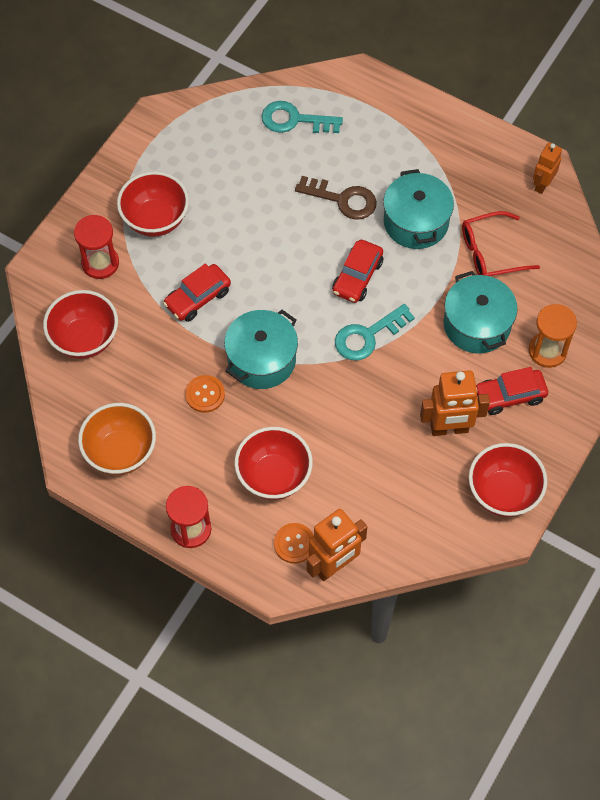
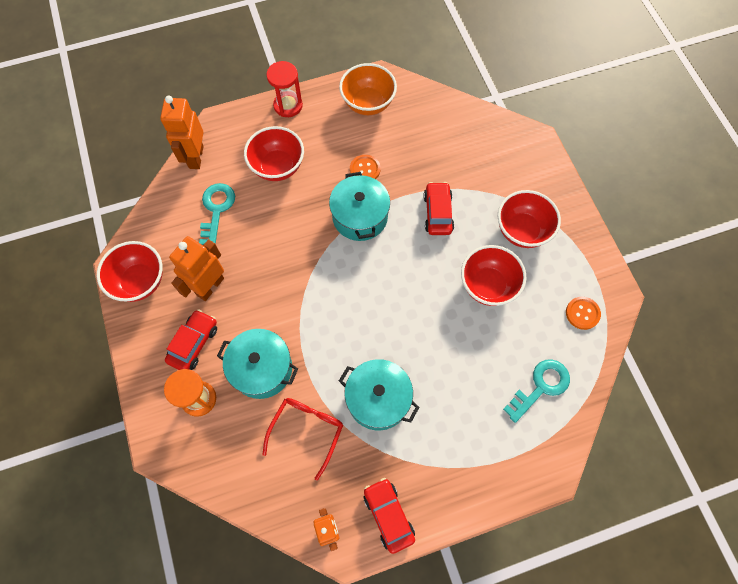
camera: 130 degrees right, 5 degrees up
red bowl [43,290,118,359] -> red bowl moved to [461,245,526,306]
red hourglass [74,215,119,279] -> none
orange button [274,523,314,564] -> orange button moved to [566,297,601,330]
brown key [295,176,377,220] -> none
red car [332,240,383,303] -> red car moved to [364,478,415,554]
turquoise key [335,304,415,361] -> turquoise key moved to [199,183,235,245]

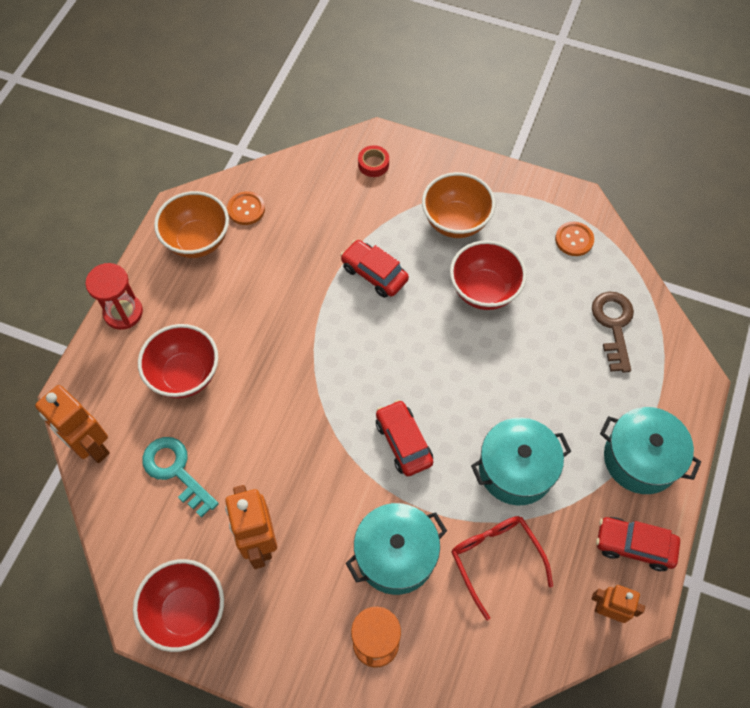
camera: 50 degrees left, 5 degrees down
red car [165,309,217,370] -> red car moved to [376,400,433,476]
turquoise pot [329,172,390,241] -> turquoise pot moved to [600,407,701,494]
orange button [350,155,380,179] -> orange button moved to [227,191,265,225]
red bowl [498,190,561,248] -> orange bowl [422,172,495,238]
turquoise key [503,359,570,423] -> brown key [592,292,634,373]
none -> red tape [358,145,389,177]

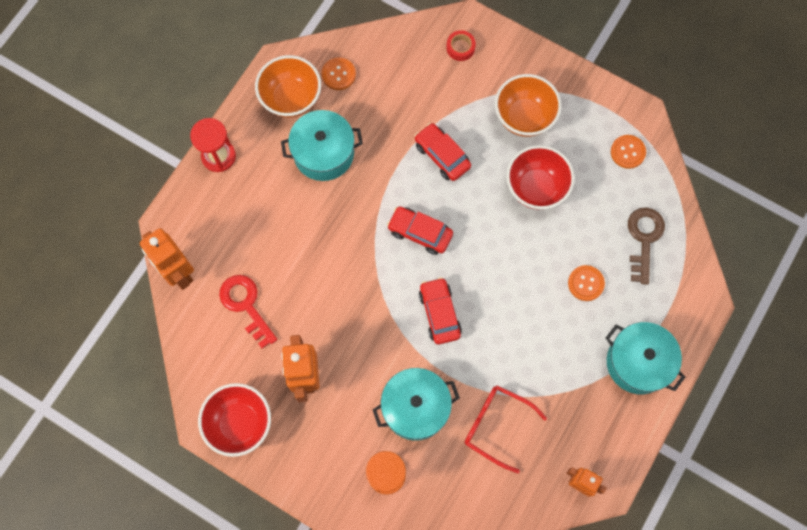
camera: 10 degrees right, 10 degrees up
red bowl [138,324,218,398] -> none
turquoise key [142,437,219,518] -> red key [219,275,277,348]
red glasses [452,516,553,620] -> red glasses turned 45 degrees counterclockwise [465,385,547,473]
turquoise pot [471,418,571,505] -> turquoise pot moved to [281,110,363,181]
red car [596,517,680,571] -> red car moved to [387,206,453,255]
none -> orange button [568,265,605,301]

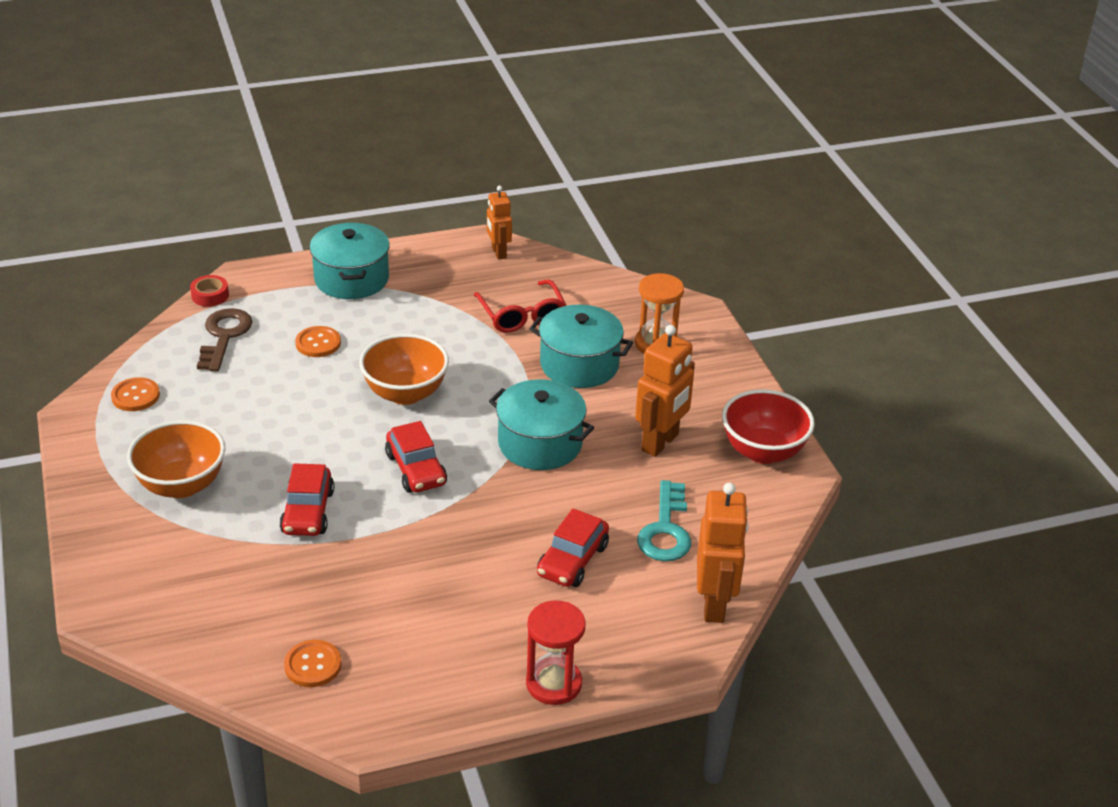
camera: 140 degrees left, 35 degrees down
red key [219,275,277,348] -> turquoise key [637,480,691,561]
orange bowl [255,55,321,118] -> orange bowl moved to [359,333,449,405]
turquoise pot [281,110,363,181] -> turquoise pot moved to [489,379,594,470]
red car [419,277,462,344] -> red car moved to [537,508,609,587]
red tape [446,30,476,61] -> red tape moved to [190,275,229,307]
red bowl [506,145,575,210] -> none
brown key [628,208,665,285] -> brown key turned 135 degrees clockwise [197,308,253,372]

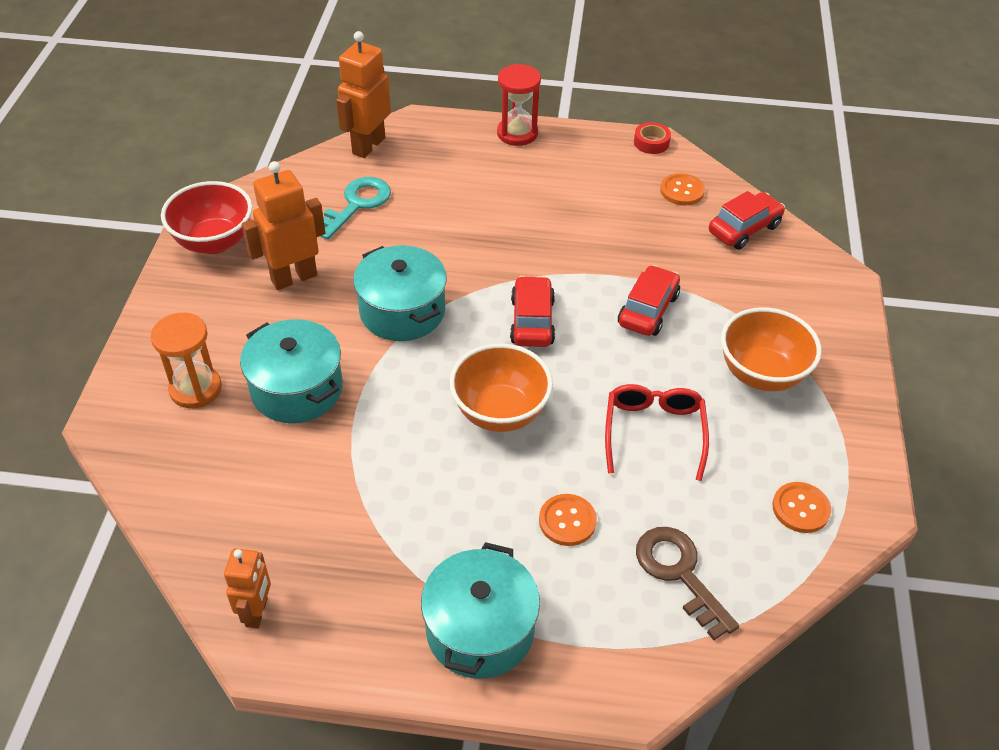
camera: 155 degrees left, 10 degrees up
red tape [190,275,229,307] -> red tape moved to [634,122,671,154]
brown key [197,308,253,372] -> brown key turned 120 degrees clockwise [636,527,739,640]
red glasses [474,280,567,333] -> red glasses moved to [605,384,709,481]
red car [537,508,609,587] -> red car moved to [709,191,785,250]

